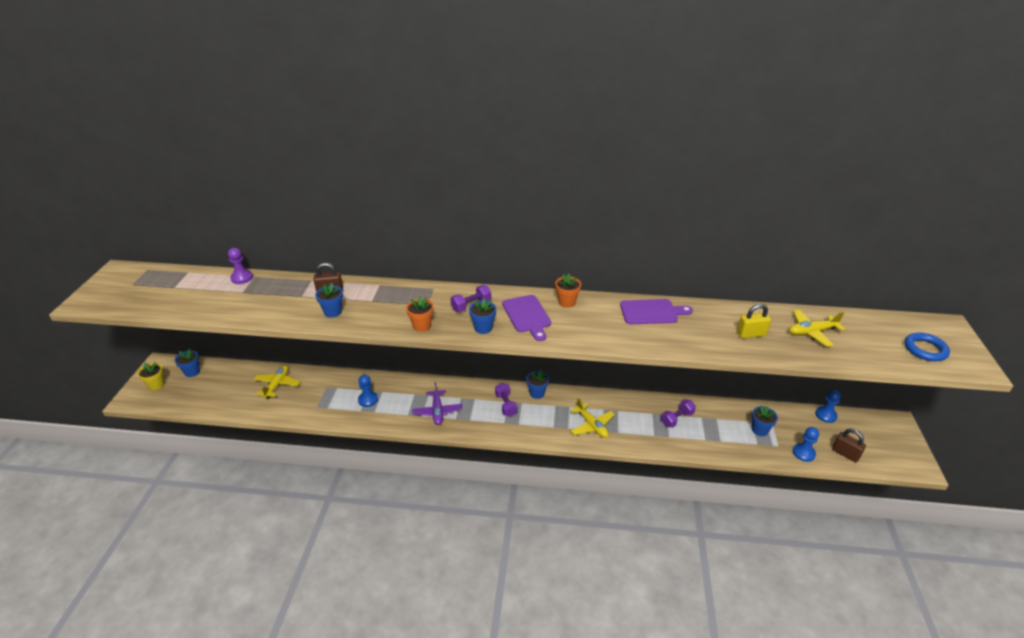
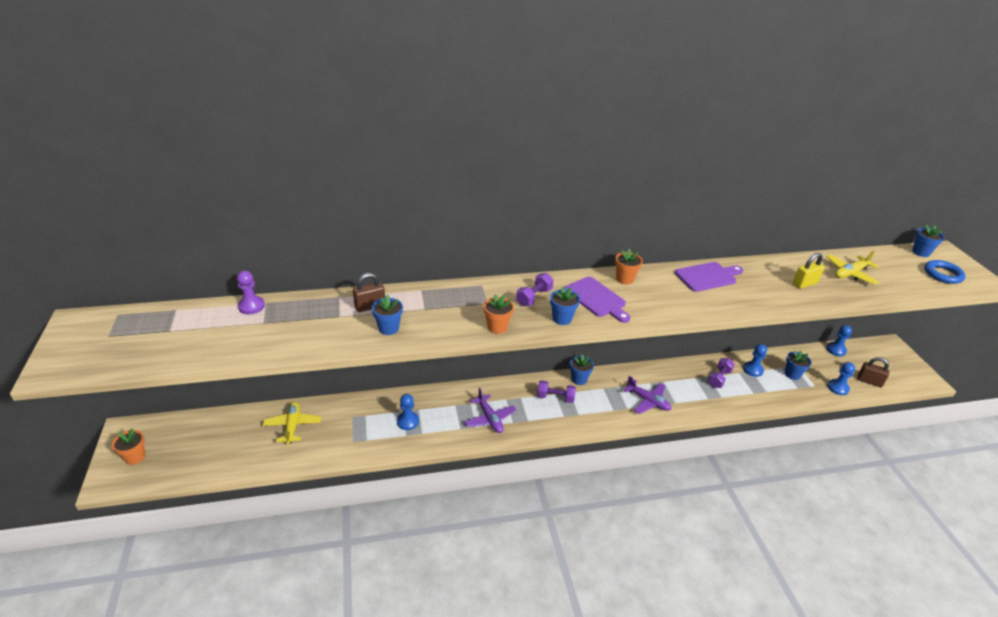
camera: 20 degrees left, 0 degrees up
yellow flower pot [137,362,165,390] -> orange flower pot [112,428,145,465]
blue flower pot [174,349,200,377] -> blue flower pot moved to [912,225,945,257]
purple dumbbell [495,383,517,417] -> purple dumbbell turned 45 degrees counterclockwise [537,380,576,403]
yellow plane [570,398,615,438] -> purple plane [623,376,671,414]
none -> blue pawn [743,344,767,377]

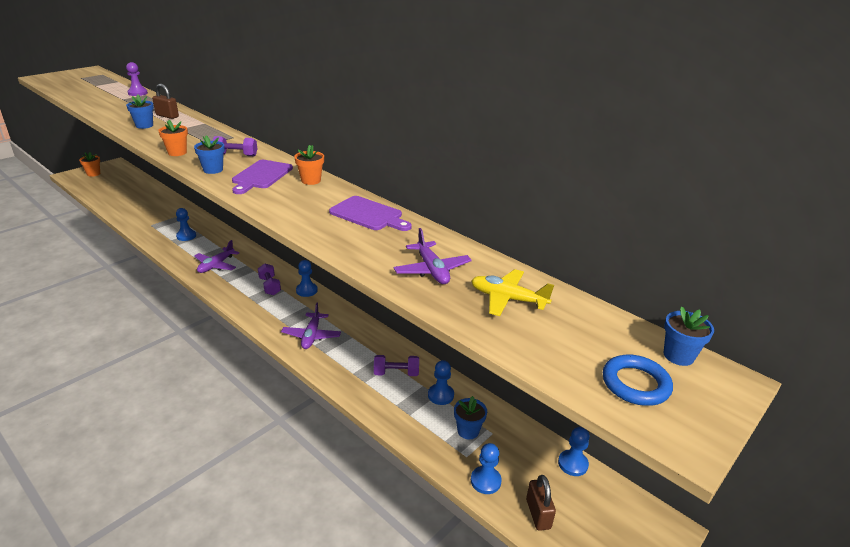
camera: 55 degrees right, 5 degrees down
yellow plane [263,401,321,444] -> none
blue flower pot [570,354,594,385] -> blue pawn [296,260,318,297]
yellow padlock [793,253,825,289] -> purple plane [394,228,472,284]

